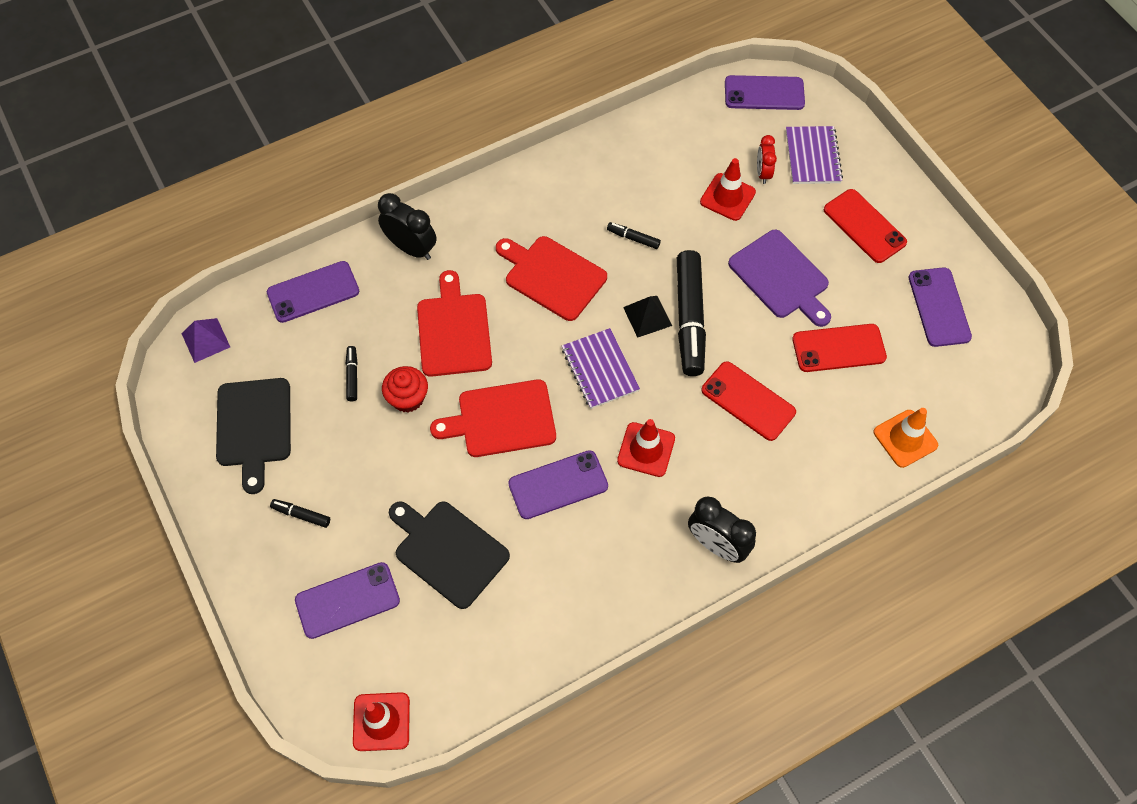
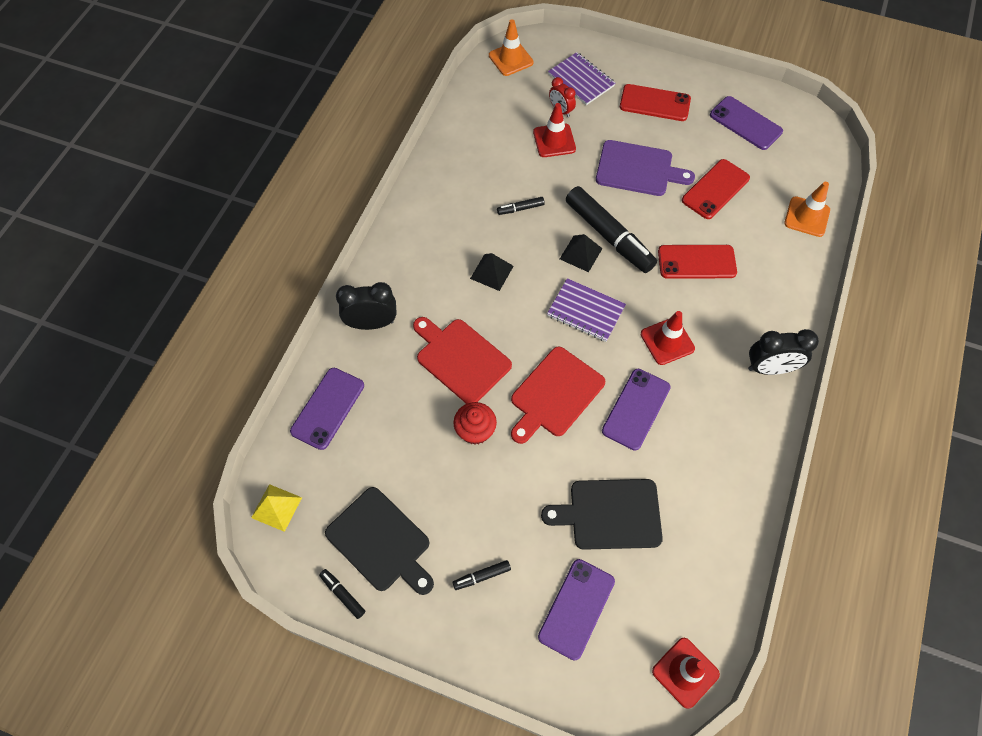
camera: 40 degrees left, 0 degrees up
purple pyramid [182,318,230,363] -> yellow pyramid [251,484,302,532]
black marker [346,346,358,401] -> black marker moved to [319,569,365,619]
red cutting board [496,236,607,321] -> black pyramid [470,253,514,291]
purple phone [725,75,805,110] -> orange traffic cone [489,20,534,76]

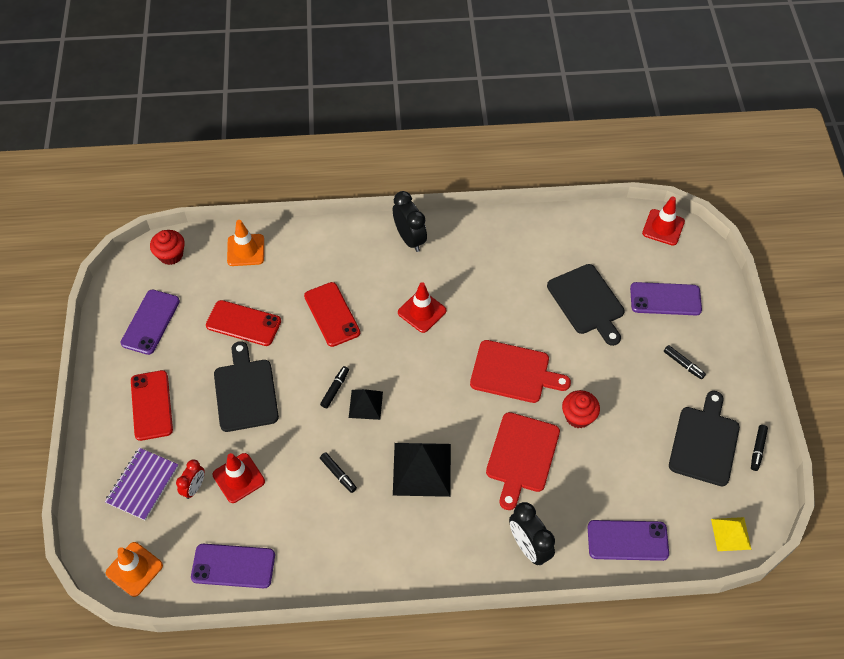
camera: 115 degrees left, 5 degrees down
black pyramid [470,253,514,291] -> black pyramid [393,443,451,497], size x1.74
purple notebook [547,278,626,342] -> none
black marker [566,186,657,273] -> black marker [320,366,349,408], size x0.43
purple cutting board [596,140,695,196] -> black cutting board [214,341,279,432]
purple phone [602,369,671,451] -> purple phone moved to [191,544,275,588]
none -> red cupcake [150,230,185,265]

